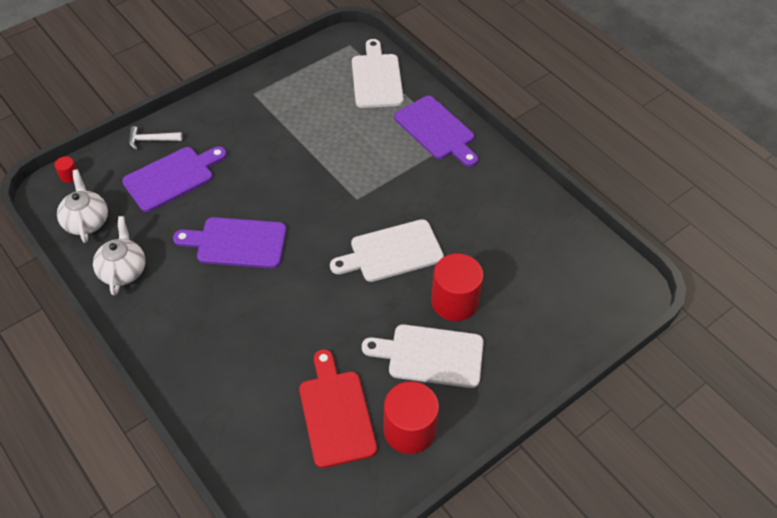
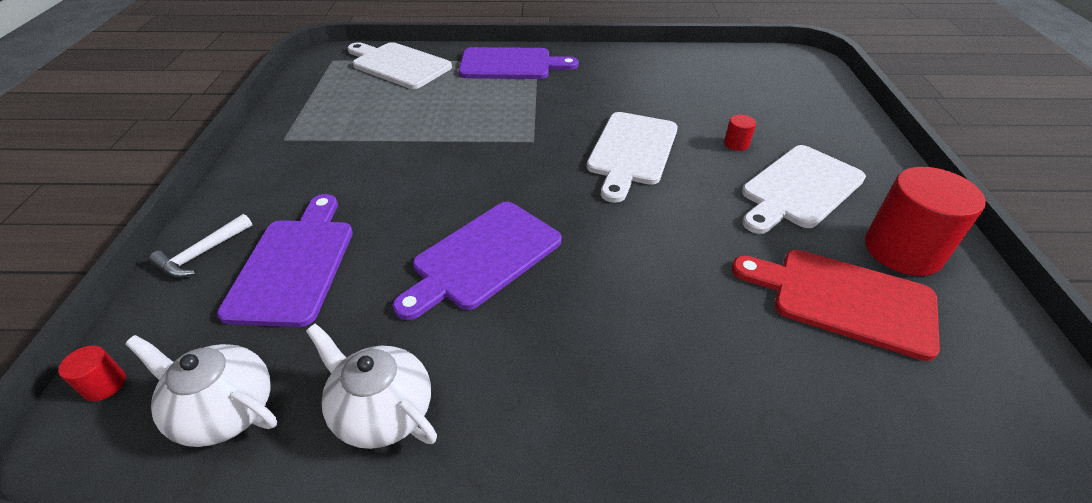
camera: 50 degrees left, 10 degrees down
red cylinder [431,254,483,321] -> red cylinder [724,115,756,151], size x0.42

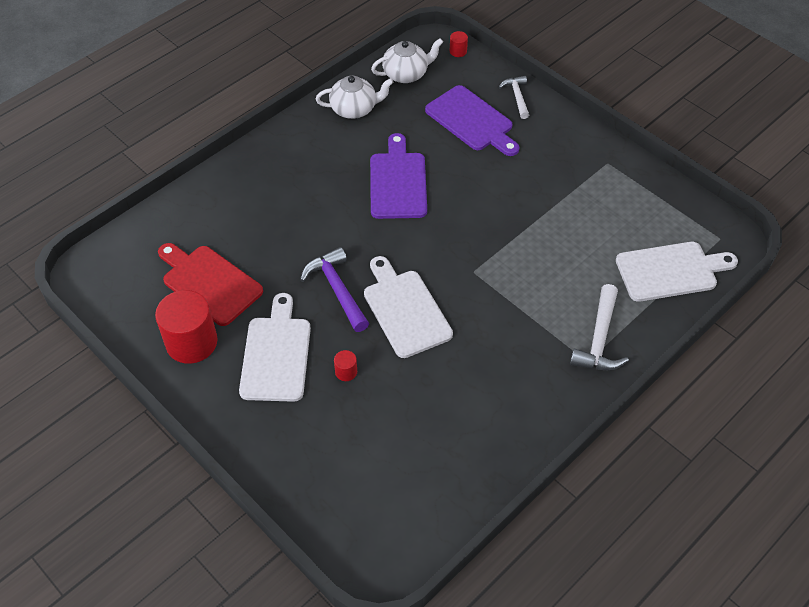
camera: 135 degrees right, 10 degrees up
purple cutting board [459,47,579,79] -> white hammer [570,284,629,371]
red cutting board [732,250,940,361] -> red cutting board turned 120 degrees counterclockwise [158,243,263,326]
none -> purple hammer [300,247,369,332]

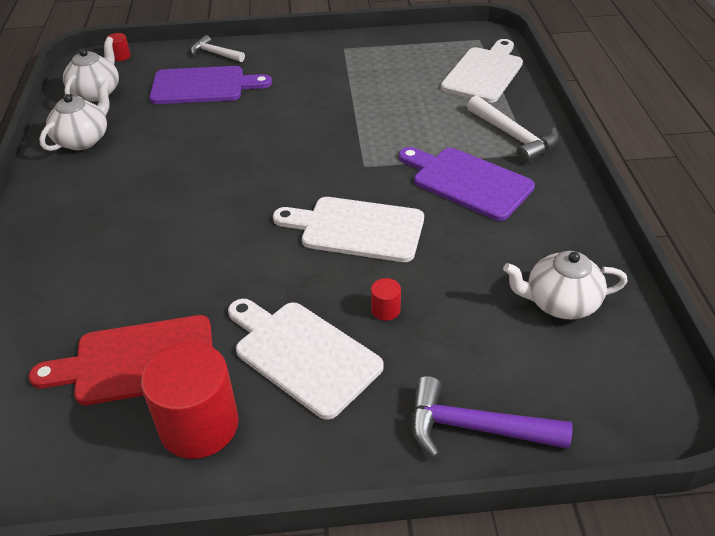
camera: 50 degrees left, 10 degrees down
purple hammer [300,247,369,332] -> purple hammer moved to [412,376,572,458]
purple cutting board [370,133,427,219] -> purple cutting board moved to [399,147,535,221]
none -> white teapot [503,251,628,320]

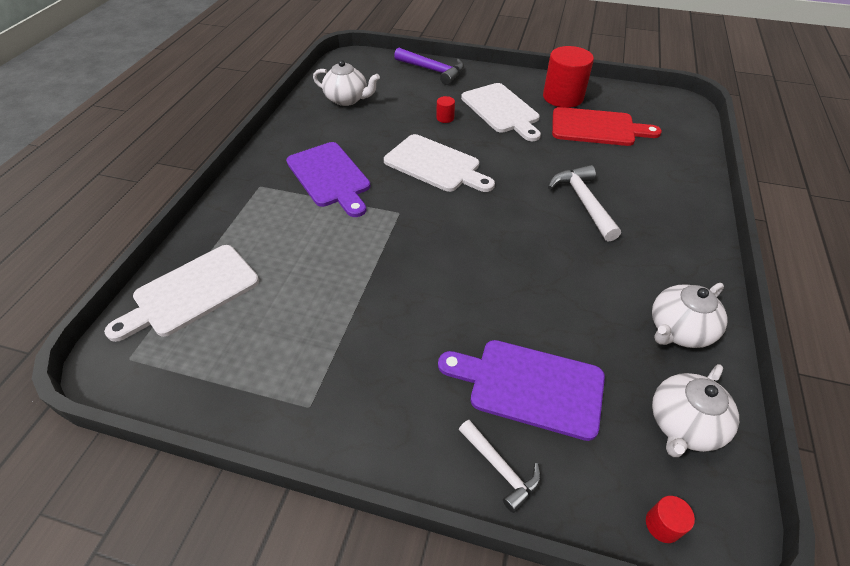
camera: 160 degrees left, 5 degrees up
white hammer [467,96,559,164] -> white hammer moved to [548,165,621,242]

